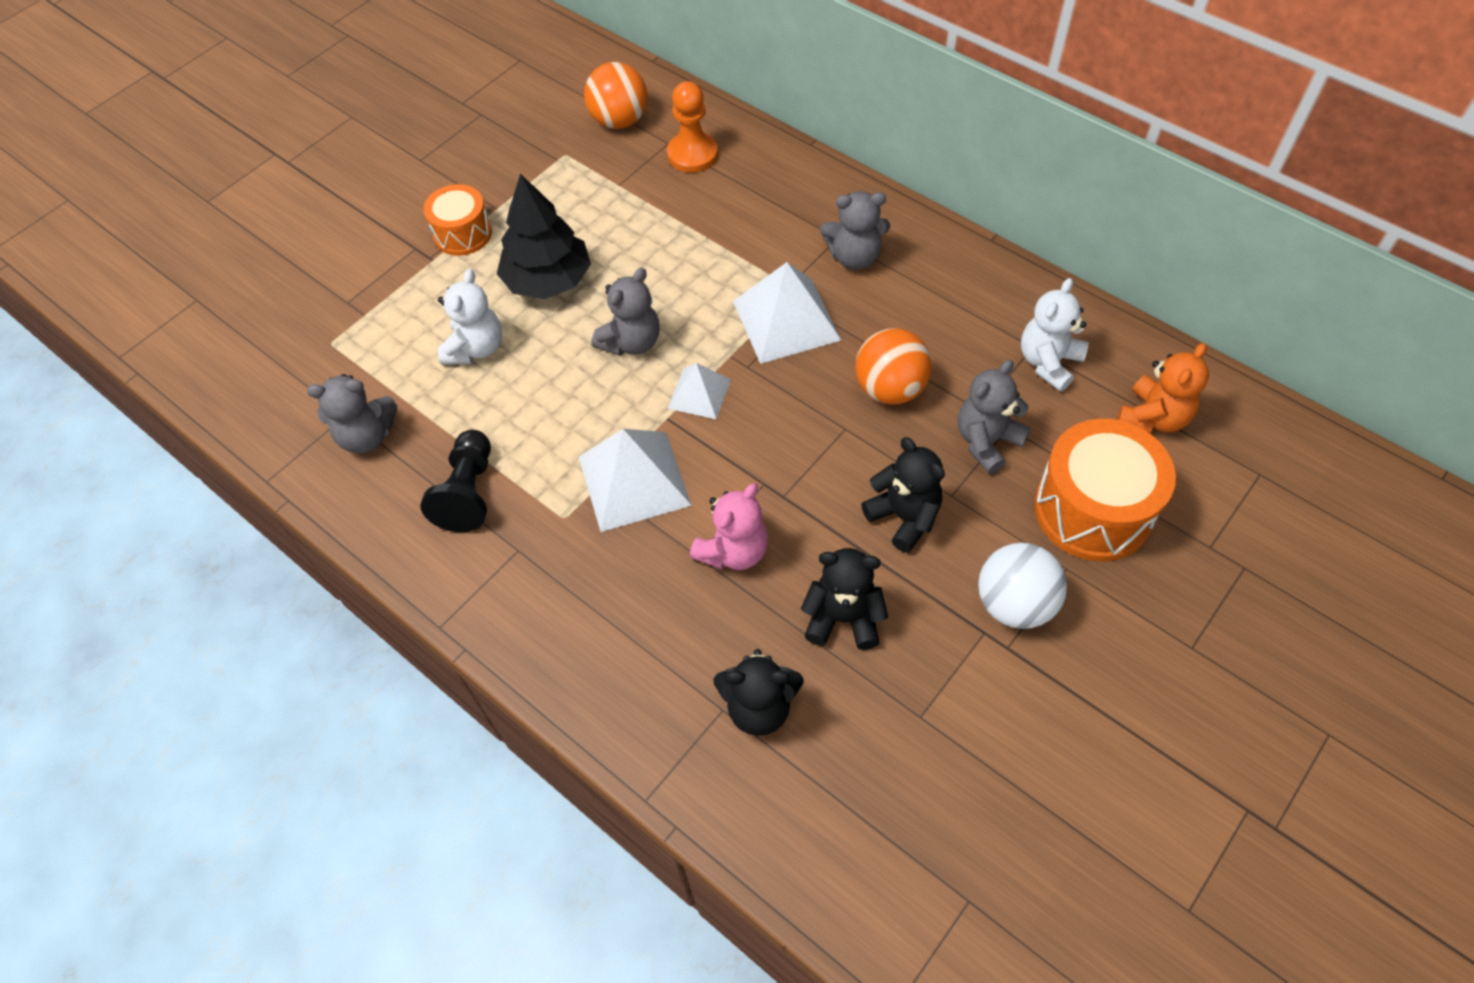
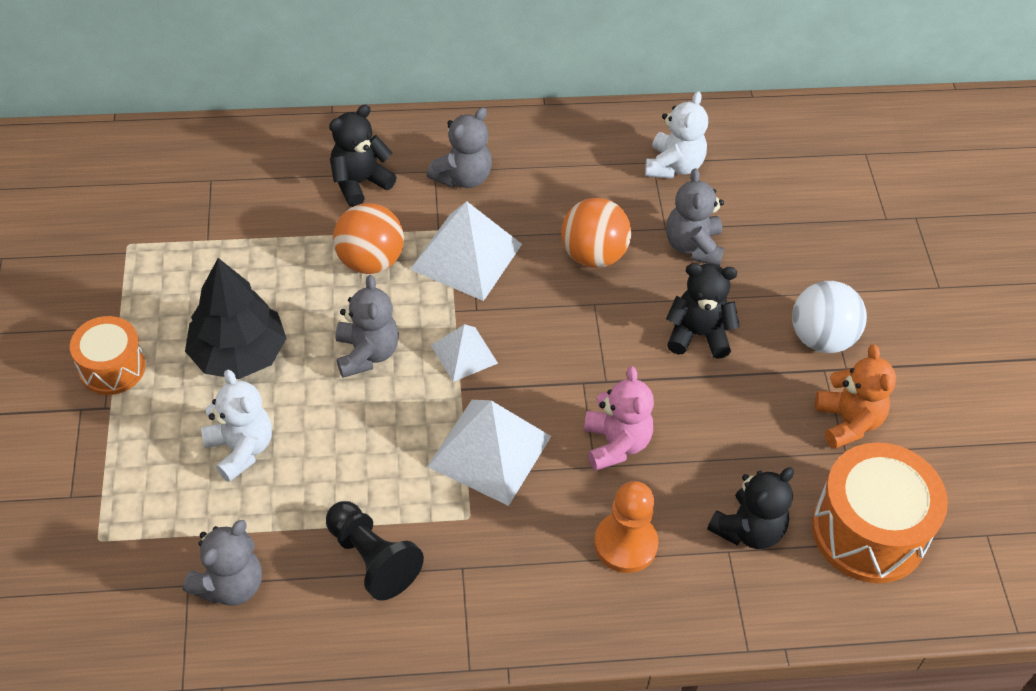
camera: 50 degrees left, 5 degrees down
orange ball [584,62,648,129] -> orange ball moved to [333,203,404,274]
orange pawn [667,81,718,173] -> orange pawn moved to [594,481,659,573]
black teddy bear [801,548,888,650] -> black teddy bear moved to [329,105,397,207]
white teddy bear [1021,278,1089,392] -> white teddy bear turned 150 degrees counterclockwise [645,91,708,179]
orange drum [1034,419,1176,561] -> orange drum moved to [812,442,948,583]
orange teddy bear [1117,343,1209,433] -> orange teddy bear moved to [815,344,896,449]

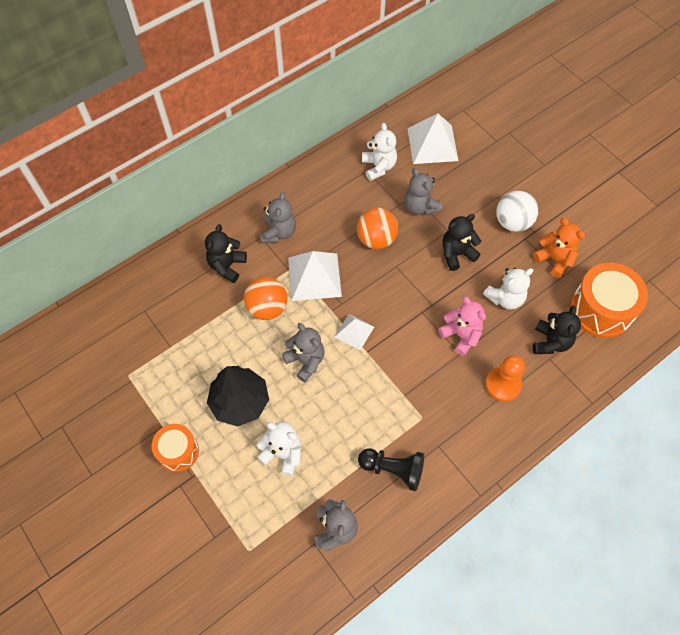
camera: 30 degrees left, 10 degrees up
white pyramid [427,400,551,506] -> white pyramid moved to [407,114,459,164]
none -> white teddy bear [483,268,533,310]

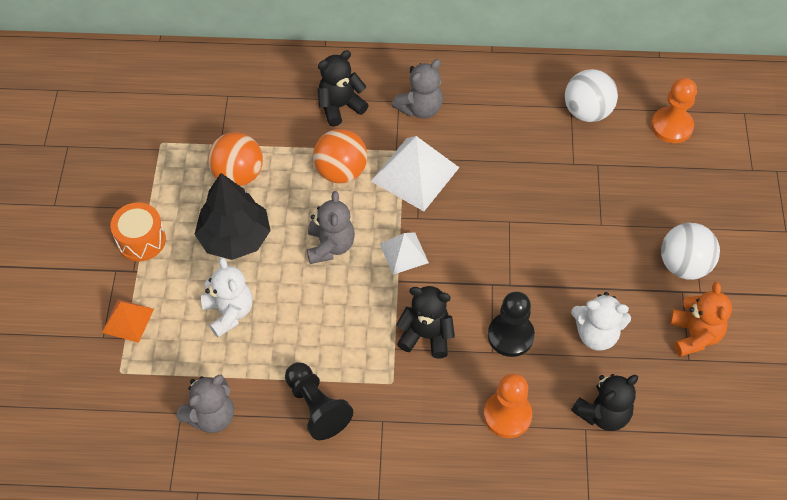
camera: 40 degrees right, 5 degrees down
orange ball [357,208,398,249] -> orange ball moved to [208,132,263,186]
white teddy bear [362,123,397,181] -> white ball [565,69,618,122]
grey teddy bear [404,168,442,215] -> none
white pyramid [407,114,459,164] -> orange pawn [651,78,697,143]
pink teddy bear [438,296,486,356] -> black pawn [488,291,535,357]
black teddy bear [442,214,481,271] -> black teddy bear moved to [396,286,455,359]
orange drum [570,263,648,338] -> none
none -> orange pyramid [102,299,154,343]

